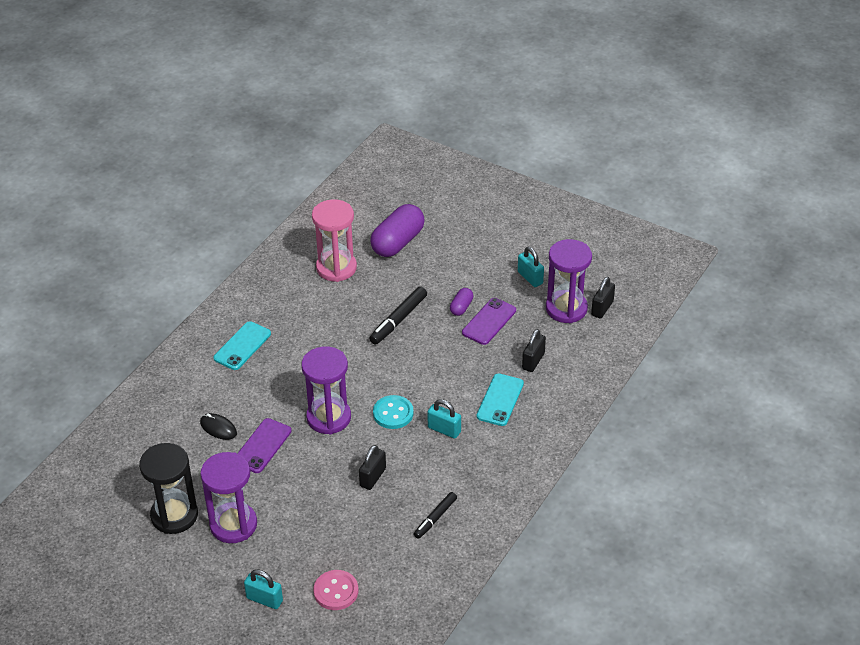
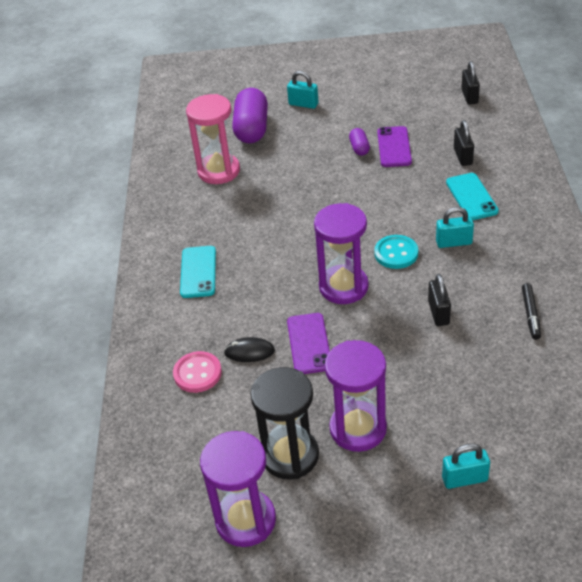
camera: 30 degrees left, 0 degrees up
pink button [313,570,358,610] -> pink button moved to [173,351,222,393]
black marker [369,286,427,345] -> none
turquoise padlock [518,247,544,287] -> turquoise padlock moved to [287,71,318,109]
purple hourglass [546,239,592,323] -> purple hourglass moved to [200,431,276,547]

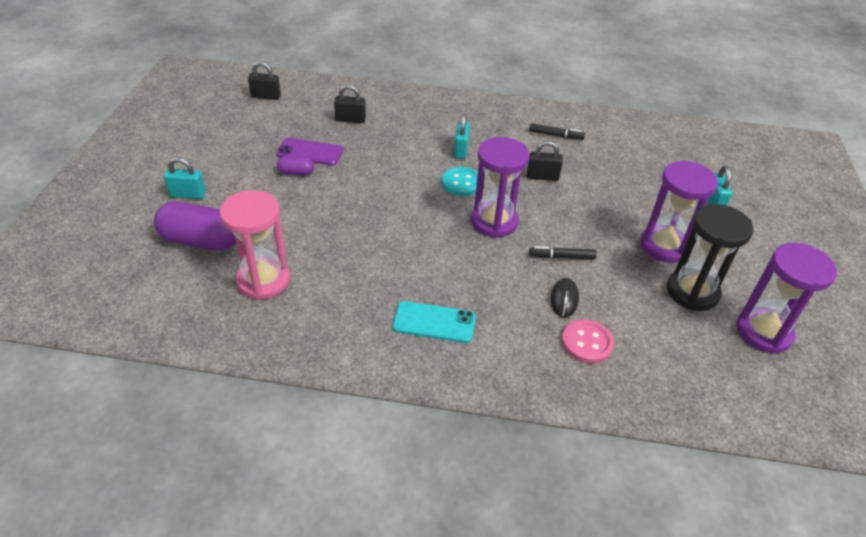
camera: 85 degrees left, 0 degrees up
turquoise padlock [287,71,318,109] -> turquoise padlock turned 60 degrees clockwise [164,157,206,199]
purple phone [287,313,330,374] -> black marker [529,246,597,260]
turquoise phone [446,173,499,220] -> none

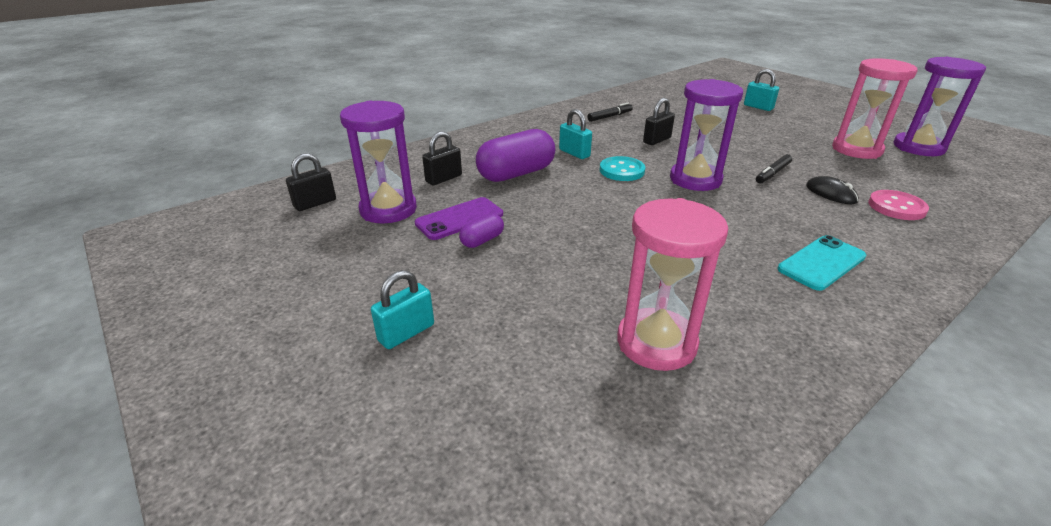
camera: 45 degrees left, 10 degrees down
purple capsule [154,201,236,251] -> purple capsule moved to [476,129,555,182]
purple hourglass [640,161,718,263] -> purple hourglass moved to [340,101,417,223]
black hourglass [667,204,754,311] -> pink hourglass [832,58,917,159]

